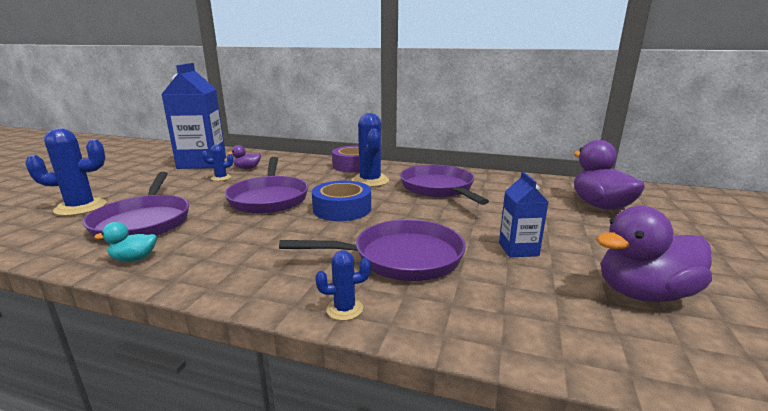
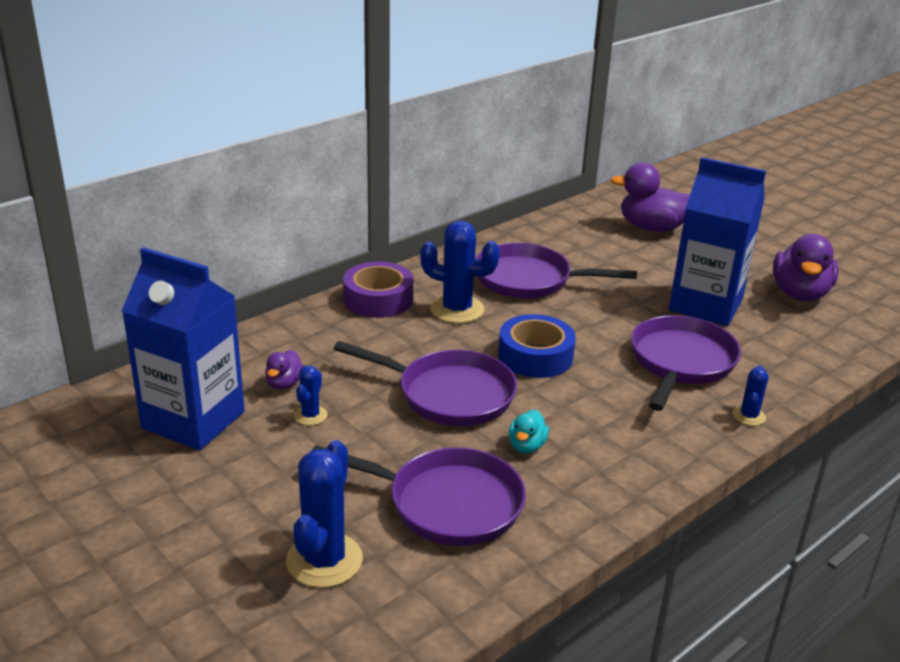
camera: 60 degrees left, 10 degrees up
turquoise duck [94,222,157,262] -> turquoise duck moved to [509,409,549,453]
blue carton [499,172,548,257] -> blue carton [669,157,766,326], size x2.06

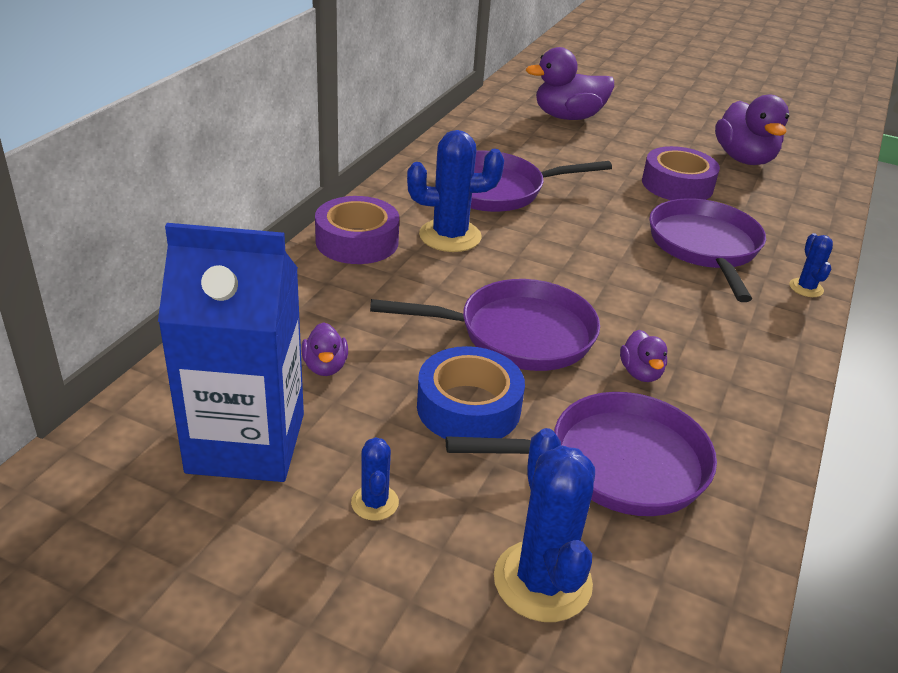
camera: 25 degrees left, 5 degrees up
blue cactus [294,366,327,425] -> blue cactus moved to [351,437,399,521]
blue tape [498,314,576,378] -> blue tape moved to [417,346,525,439]
turquoise duck [509,409,549,453] -> purple duck [620,330,667,382]
blue carton [669,157,766,326] -> purple tape [642,146,720,200]

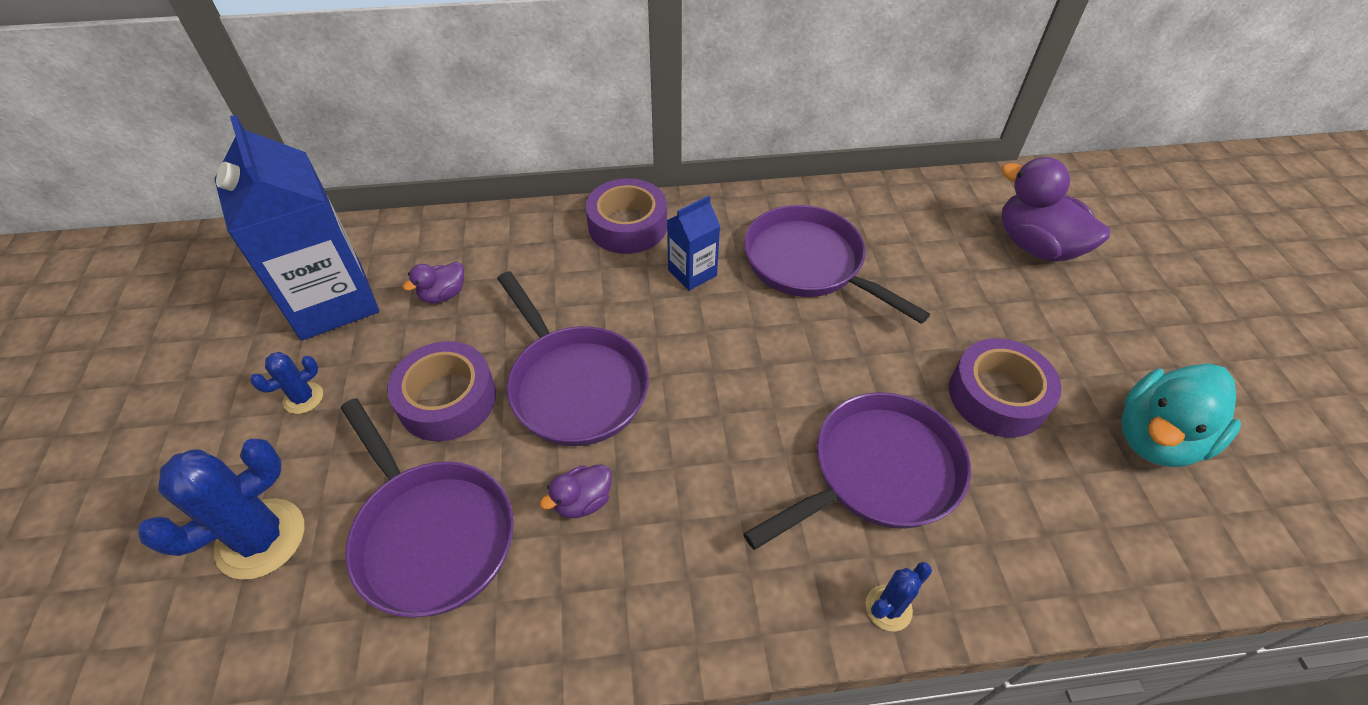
camera: 60 degrees right, 15 degrees up
blue cactus [407,130,504,252] -> blue carton [667,196,720,291]
blue tape [417,346,525,439] -> purple tape [387,341,496,441]
purple duck [715,94,789,165] -> turquoise duck [1121,363,1241,467]

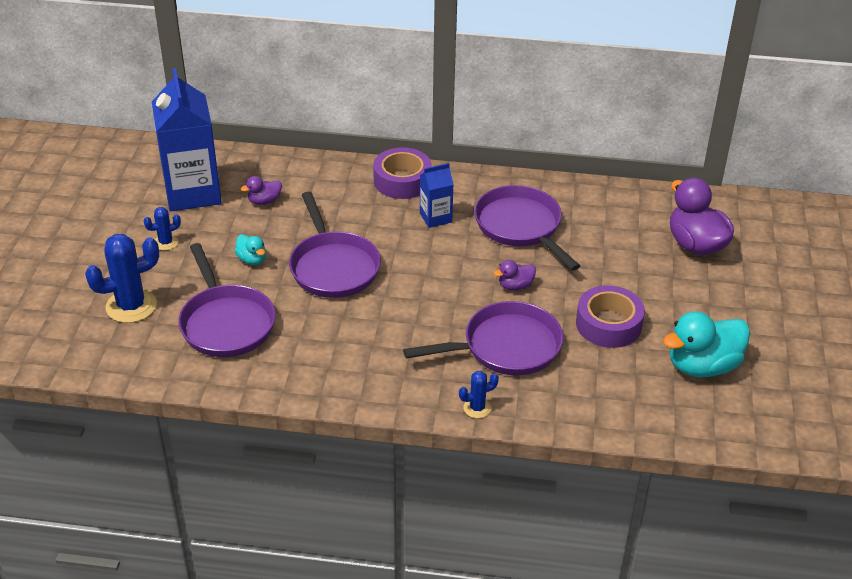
camera: 15 degrees right, 10 degrees down
purple tape [387,341,496,441] -> turquoise duck [234,234,266,265]
purple duck [540,464,612,518] -> purple duck moved to [494,260,536,291]

